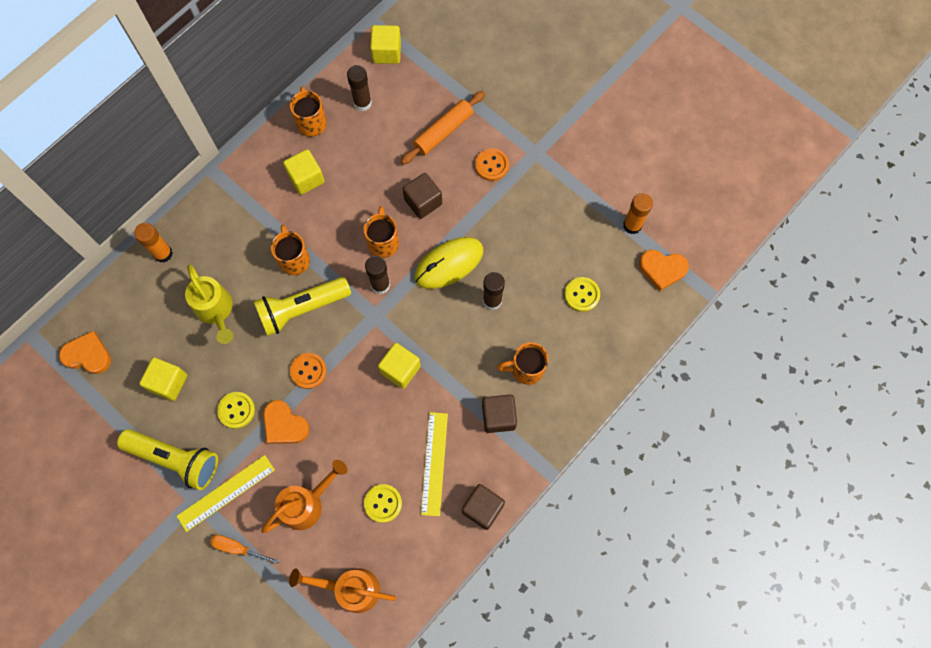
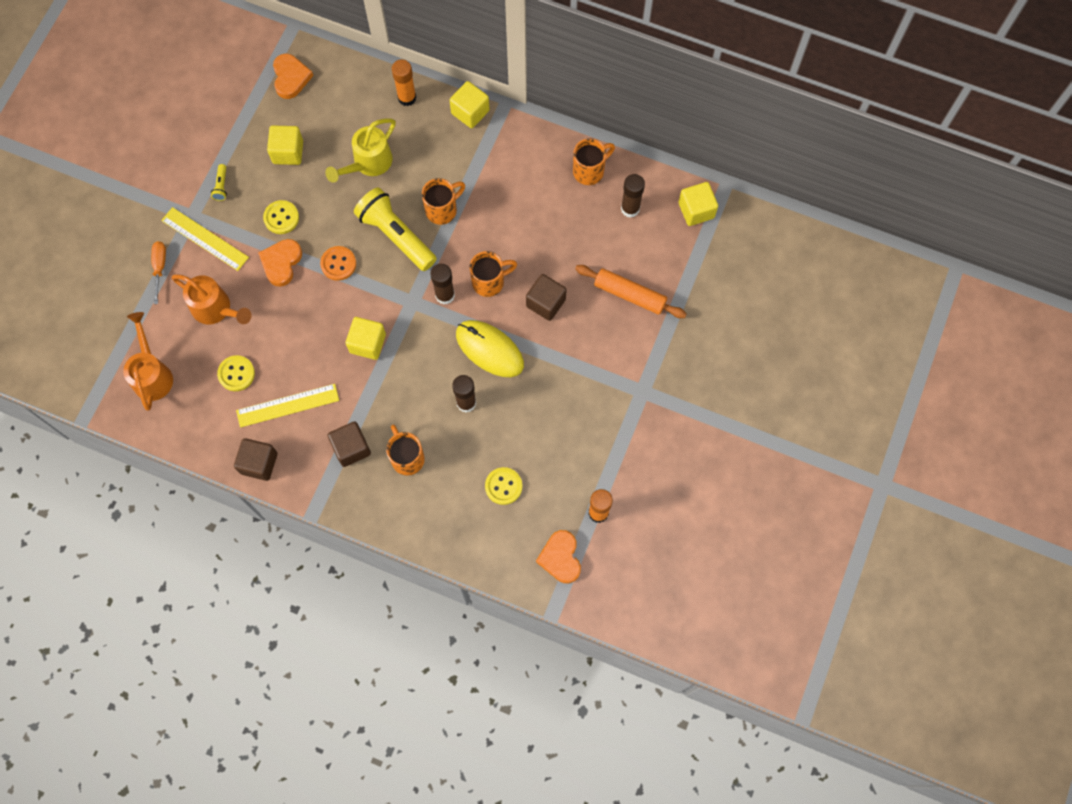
camera: 70 degrees right, 0 degrees up
yellow flashlight [117,429,218,490] -> yellow flashlight [211,164,227,201], size x0.40
yellow cube [283,149,324,195] -> yellow cube moved to [449,81,490,128]
orange button [475,148,509,181] -> none

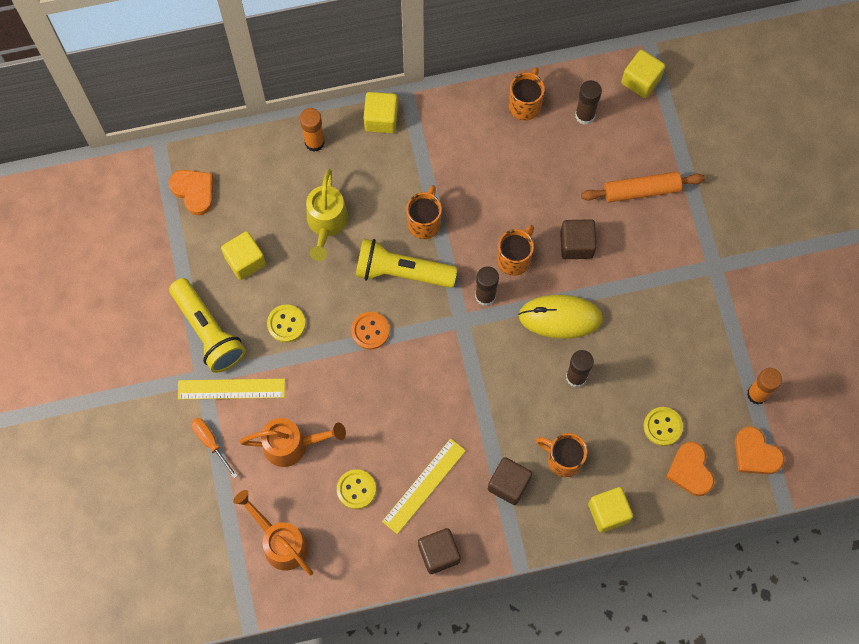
camera: 35 degrees left, 0 degrees up
yellow flashlight [211,164,227,201] -> yellow flashlight [169,278,245,373], size x2.49
orange heart [258,239,302,287] -> orange heart moved to [666,442,714,496]
yellow cube [345,317,386,360] -> yellow cube moved to [588,487,633,533]

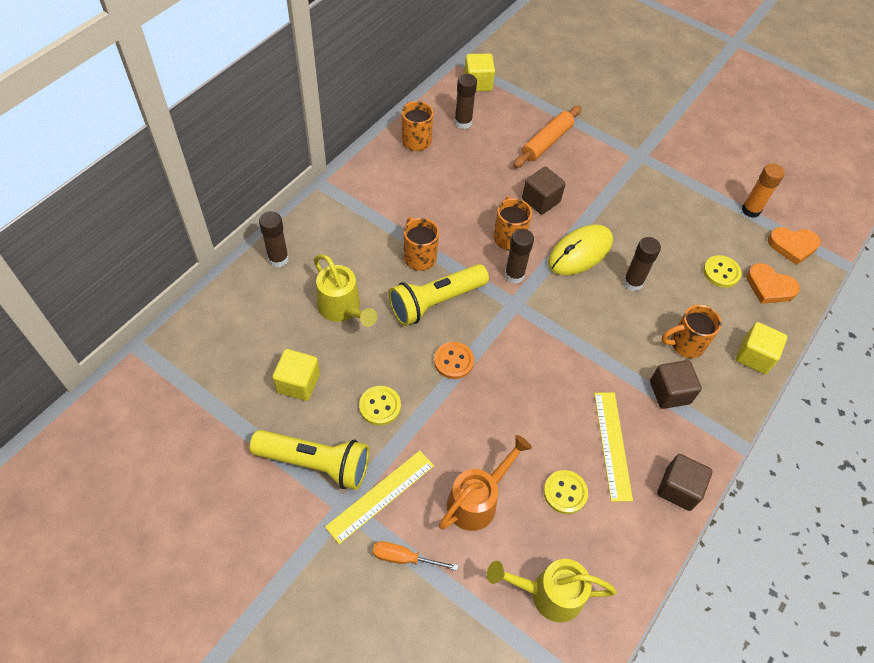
camera: 45 degrees left, 15 degrees down
orange heart [169,170,213,215] -> none
orange watering can [233,490,313,576] -> yellow watering can [487,559,617,622]
orange glue stick [300,108,325,152] -> brown glue stick [259,211,289,267]
yellow cube [363,92,398,134] -> none

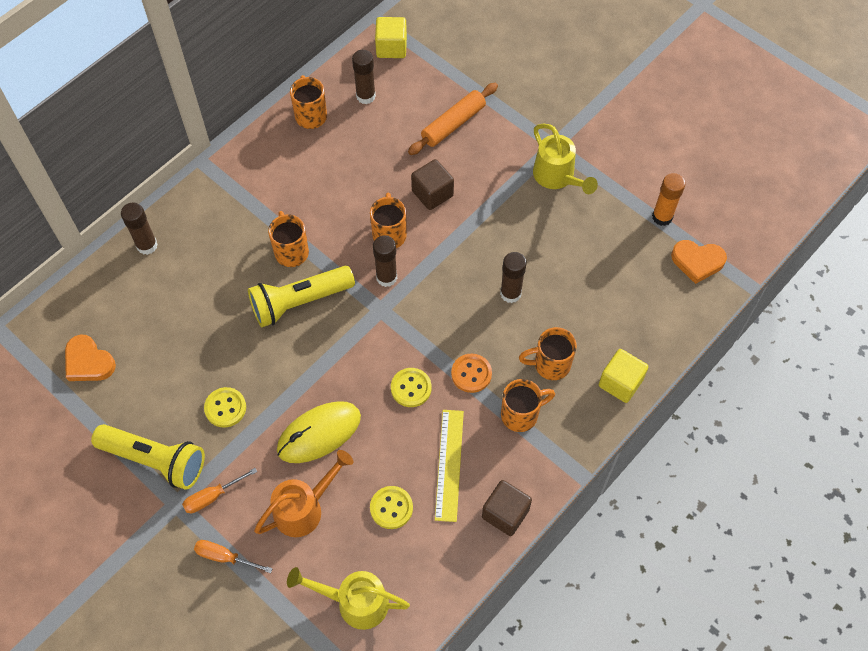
camera: 10 degrees right, 5 degrees up
yellow cube [272,349,320,401] -> none
yellow watering can [314,254,377,327] -> yellow watering can moved to [533,123,598,194]
yellow ruler [325,451,434,544] -> orange screwdriver [182,468,257,513]
orange button [434,342,474,379] -> orange button moved to [451,354,492,393]
yellow mouse [548,225,613,275] -> yellow mouse moved to [277,401,361,463]
brown cube [650,360,702,409] -> orange mug [501,379,555,432]
yellow button [703,255,742,288] -> yellow button moved to [391,368,432,407]
orange heart [746,263,800,304] -> orange heart moved to [65,335,116,381]

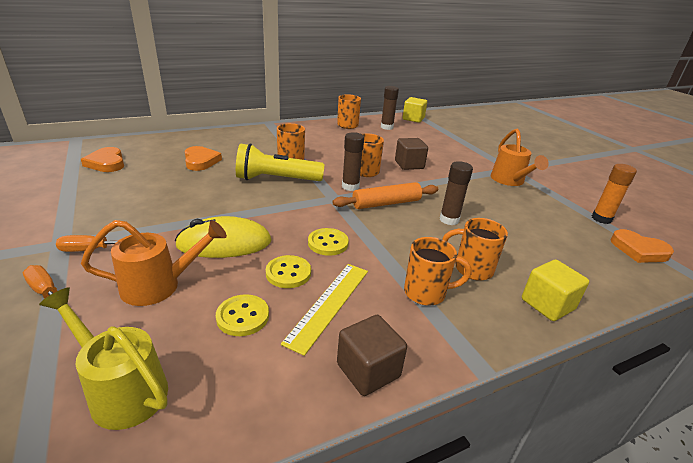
camera: 20 degrees right, 30 degrees down
yellow flashlight [91,424,205,490] -> none
brown glue stick [121,203,158,255] -> none
yellow button [204,387,246,427] -> yellow button moved to [266,255,311,288]
orange rolling pin [408,83,498,155] -> orange rolling pin moved to [332,182,438,209]
orange button [451,354,492,393] -> none
yellow watering can [533,123,598,194] -> orange watering can [491,129,549,186]
none -> orange heart [185,146,222,171]

